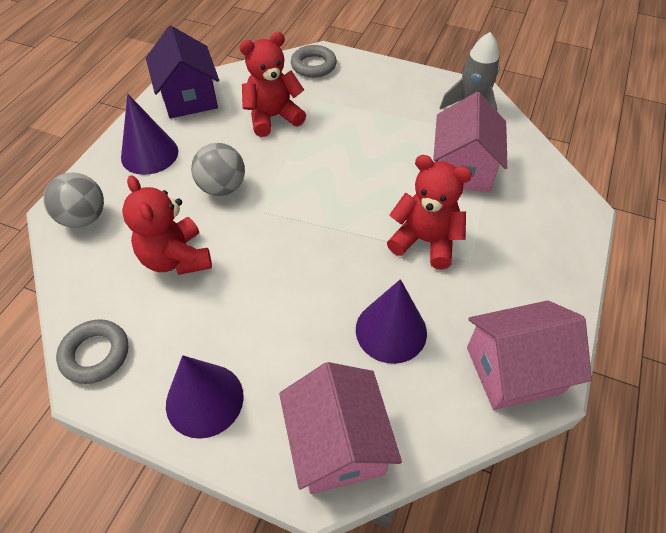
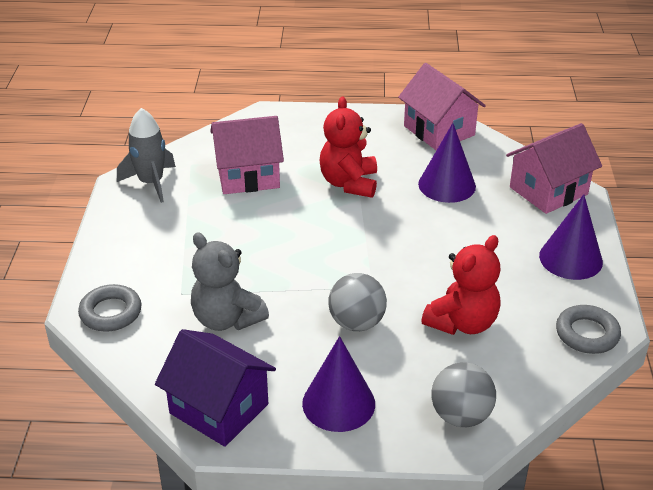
camera: 110 degrees left, 15 degrees down
purple house [146,26,219,118] -> purple house turned 75 degrees clockwise [155,329,276,447]
red teddy bear [239,32,306,137] -> grey teddy bear [191,232,269,331]

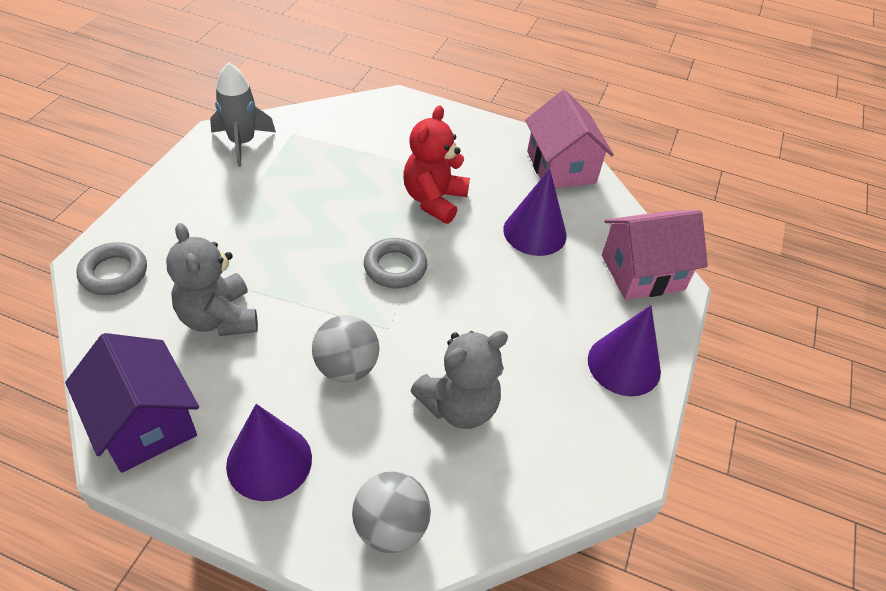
camera: 15 degrees right, 10 degrees up
pink house [210,116,284,194] -> none
red teddy bear [421,235,501,335] -> grey teddy bear [410,331,508,429]
grey ring [556,305,621,354] -> grey ring moved to [364,238,427,288]

